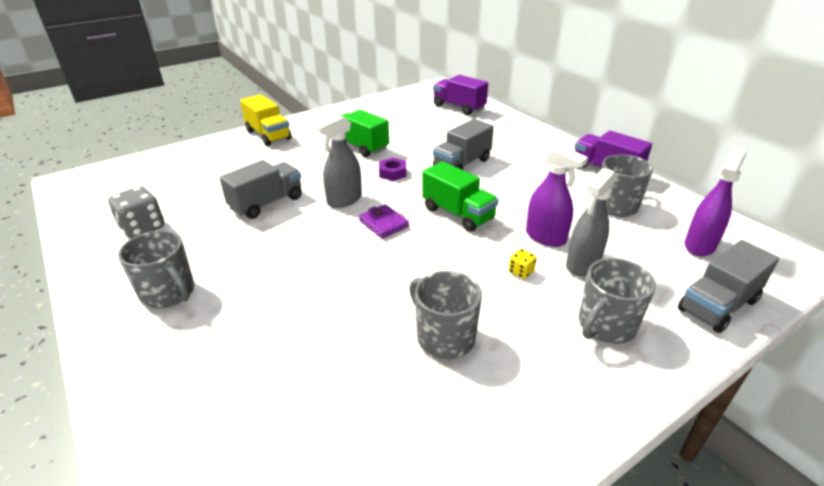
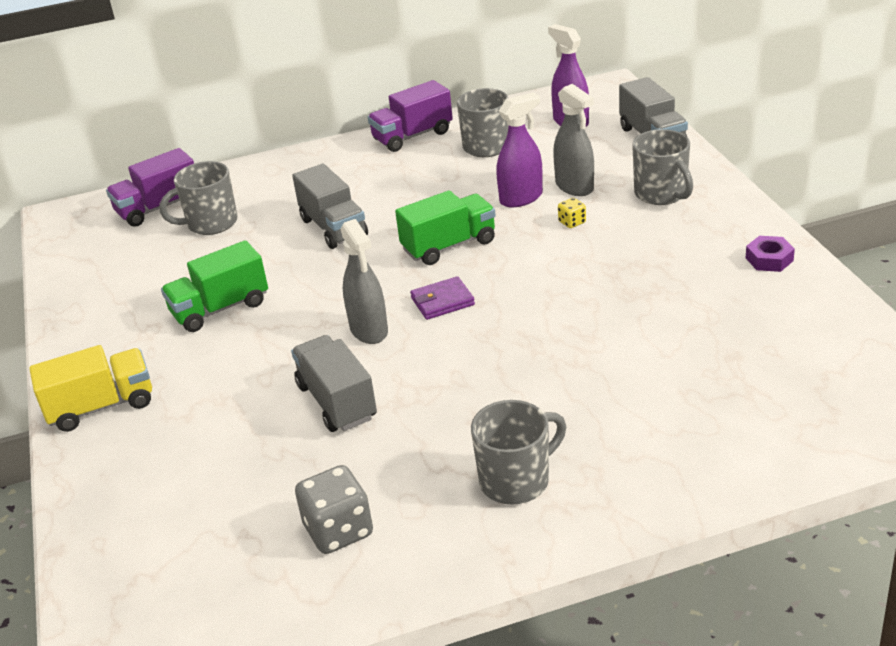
camera: 70 degrees left, 0 degrees up
purple nut [379,157,407,181] -> purple nut moved to [746,236,795,272]
grey mug [409,271,482,359] -> grey mug moved to [160,161,238,235]

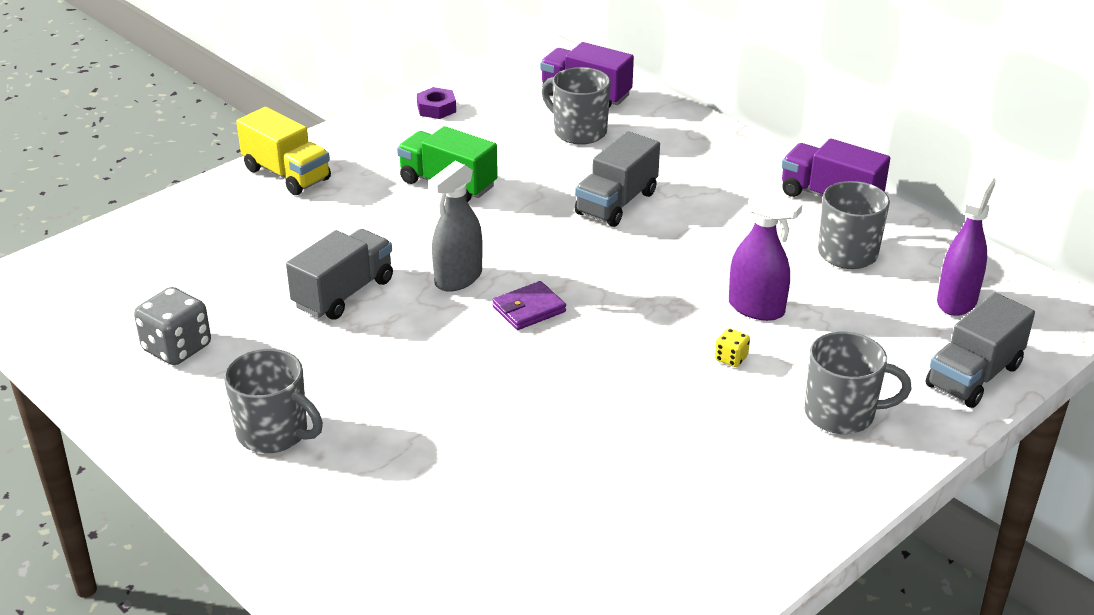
camera: 60 degrees right, 0 degrees up
green truck [395,190,496,265] -> none
purple wallet [410,276,475,320] -> purple wallet turned 75 degrees counterclockwise [492,281,566,330]
grey spray bottle [553,84,594,196] -> none
grey mug [632,129,693,205] -> grey mug turned 120 degrees counterclockwise [805,332,912,434]
purple nut [746,236,795,272] -> purple nut moved to [417,87,456,119]

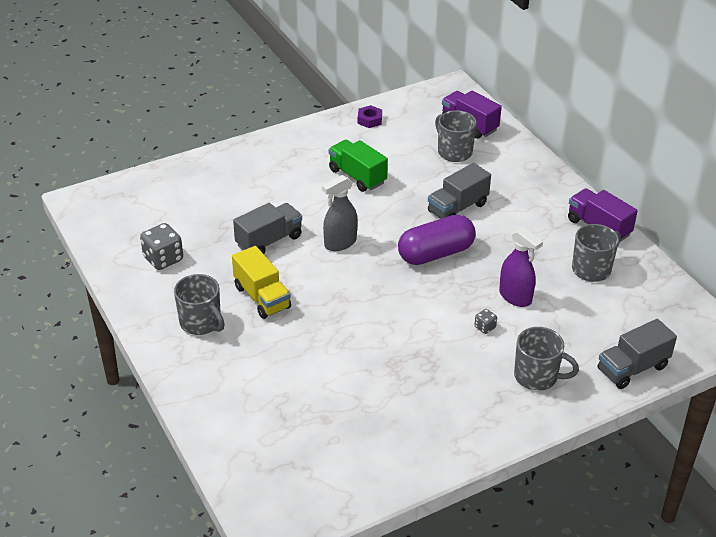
camera: 15 degrees right, 5 degrees up
yellow truck [236,107,331,195] -> yellow truck moved to [232,246,291,319]
purple wallet [492,281,566,330] -> none
yellow dice [715,328,750,367] -> grey dice [474,309,497,334]
purple spray bottle [937,174,996,316] -> none
none -> purple capsule [398,214,476,265]

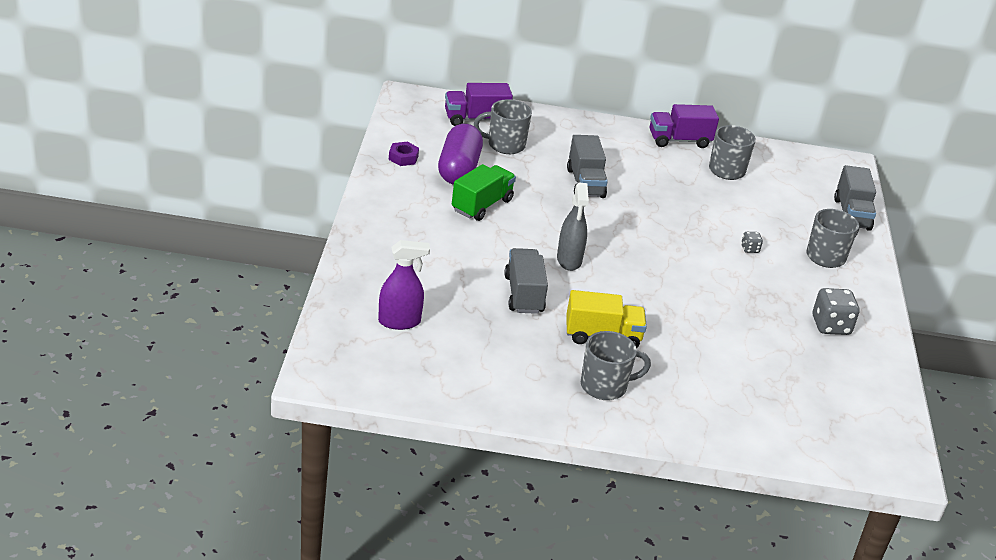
camera: 60 degrees left, 5 degrees down
grey dice [140,223,183,270] -> grey dice moved to [813,288,860,335]
green truck [329,140,388,192] -> green truck turned 135 degrees clockwise [452,164,516,221]
purple capsule [398,214,476,265] -> purple capsule moved to [438,124,483,185]
purple spray bottle [499,227,543,307] -> purple spray bottle moved to [378,240,430,330]

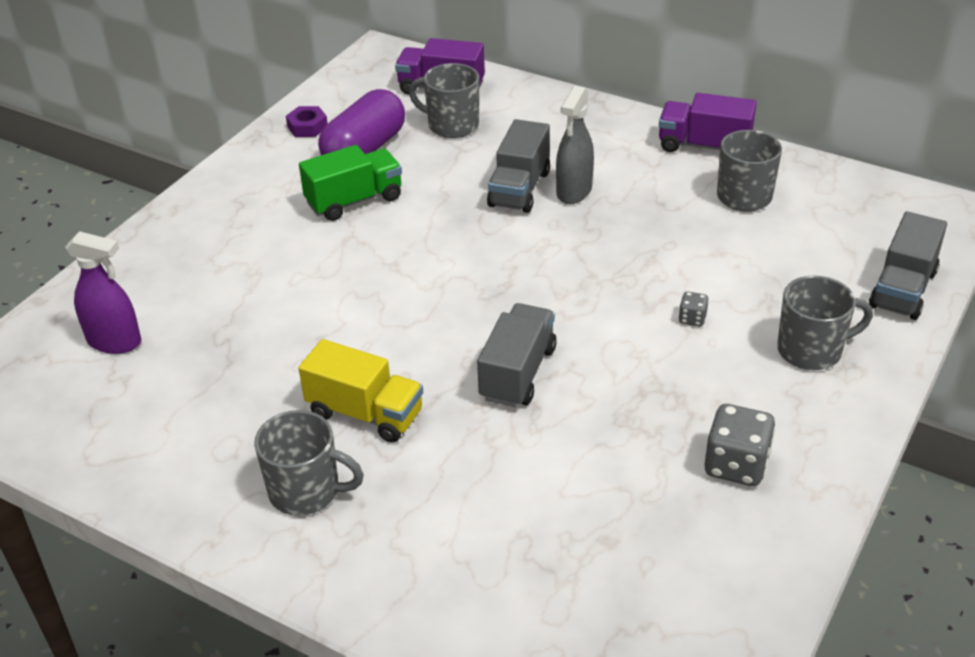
camera: 30 degrees right, 5 degrees up
grey truck [504,248,548,314] -> grey truck moved to [477,303,557,407]
grey spray bottle [557,183,589,271] -> grey spray bottle moved to [556,86,594,204]

